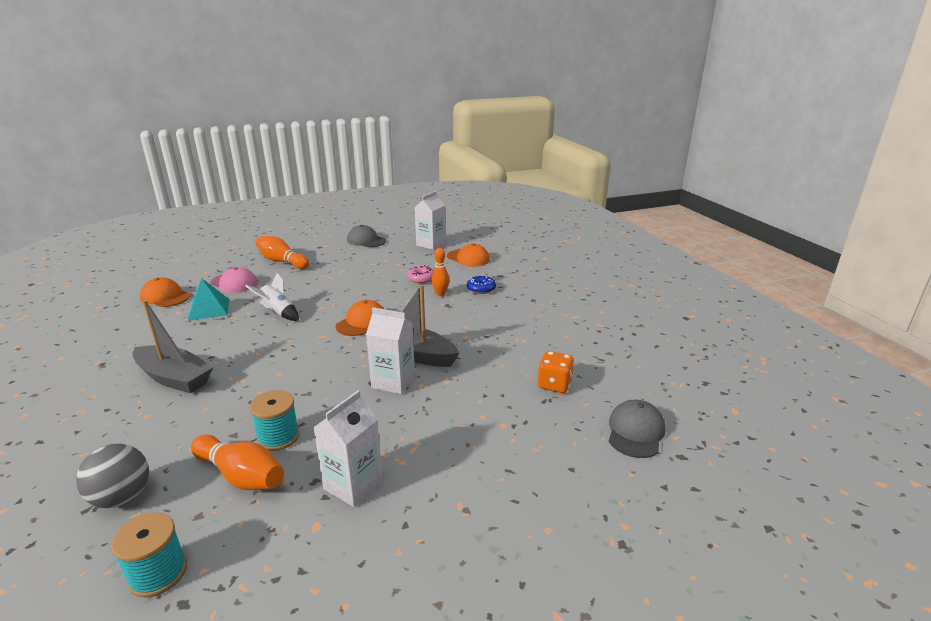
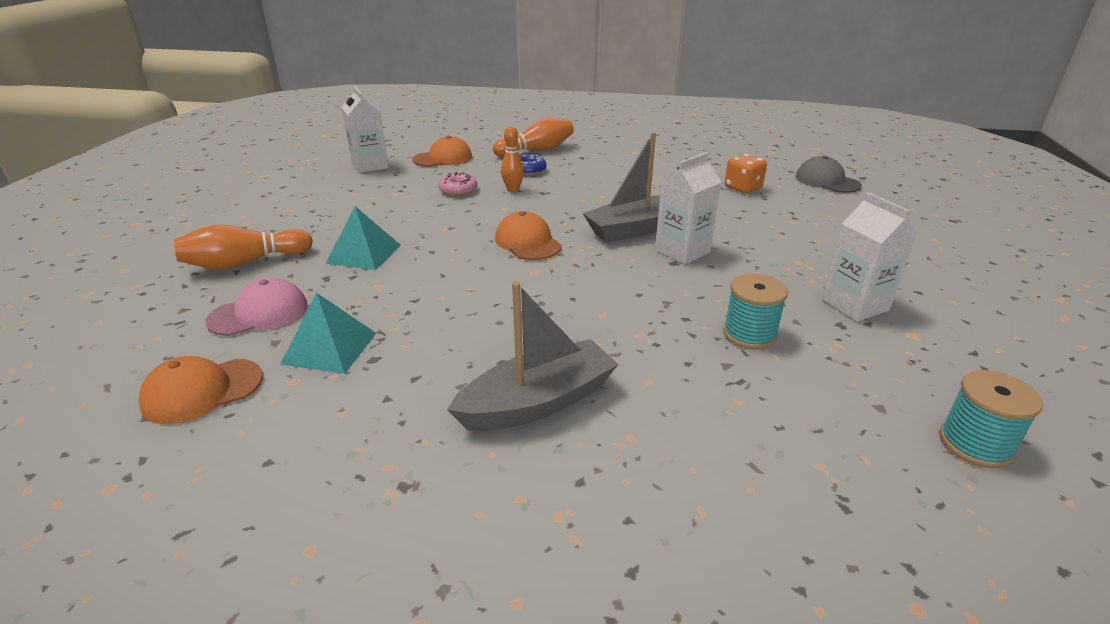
camera: 60 degrees left, 5 degrees up
grey ball [76,444,149,508] -> none
orange bowling pin [191,435,284,490] -> orange bowling pin moved to [493,118,574,157]
white rocket [245,273,299,321] -> none
grey cap [347,225,386,247] -> none
none -> turquoise pyramid [326,206,400,270]

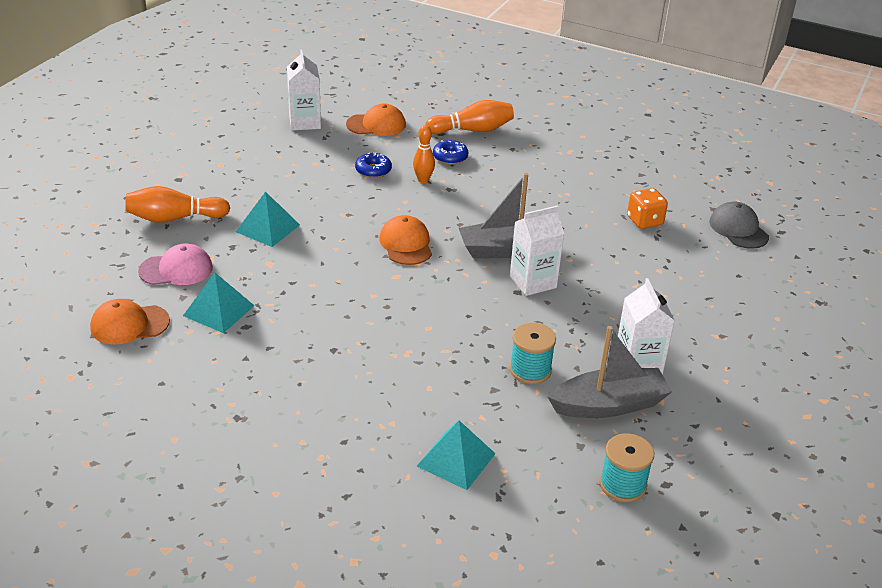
camera: 15 degrees right, 5 degrees up
pink donut [438,172,477,196] -> blue donut [355,153,392,178]
grey boat [447,281,619,431] -> grey boat moved to [547,326,672,418]
none -> turquoise pyramid [417,420,496,490]

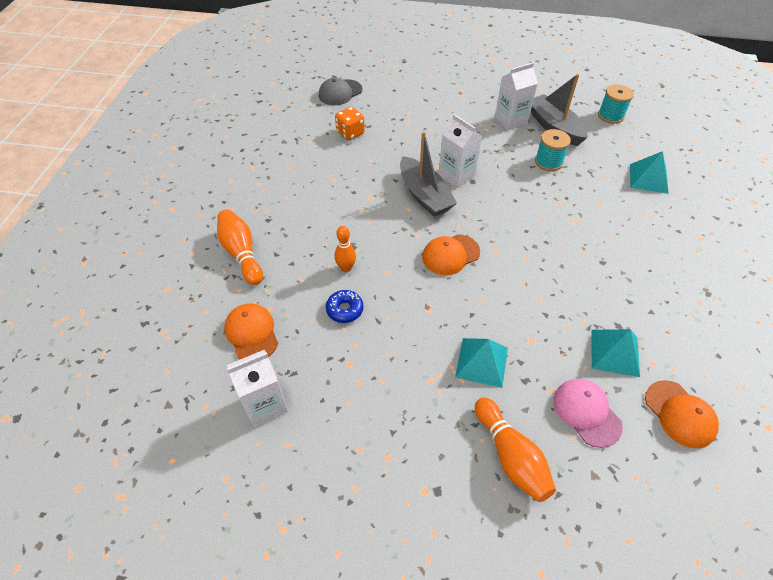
camera: 105 degrees left, 15 degrees up
blue donut [433,140,468,165] -> none

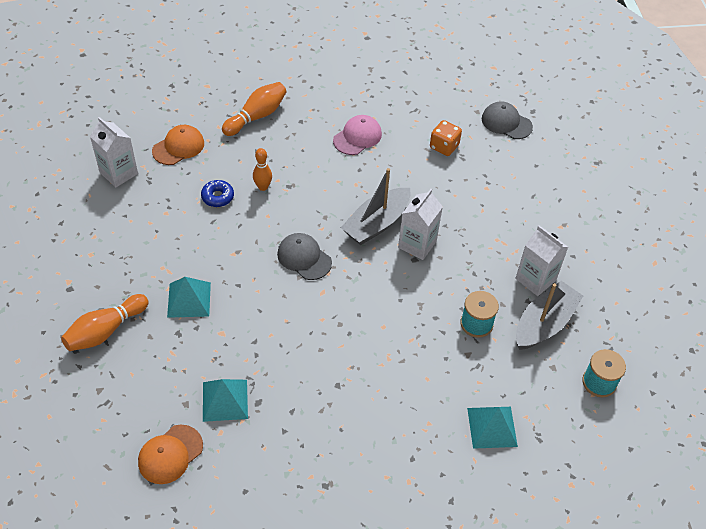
camera: 70 degrees right, 0 degrees up
orange cap [422,234,480,275] -> grey cap [277,233,332,280]
pink cap [553,379,623,448] -> pink cap moved to [333,115,382,155]

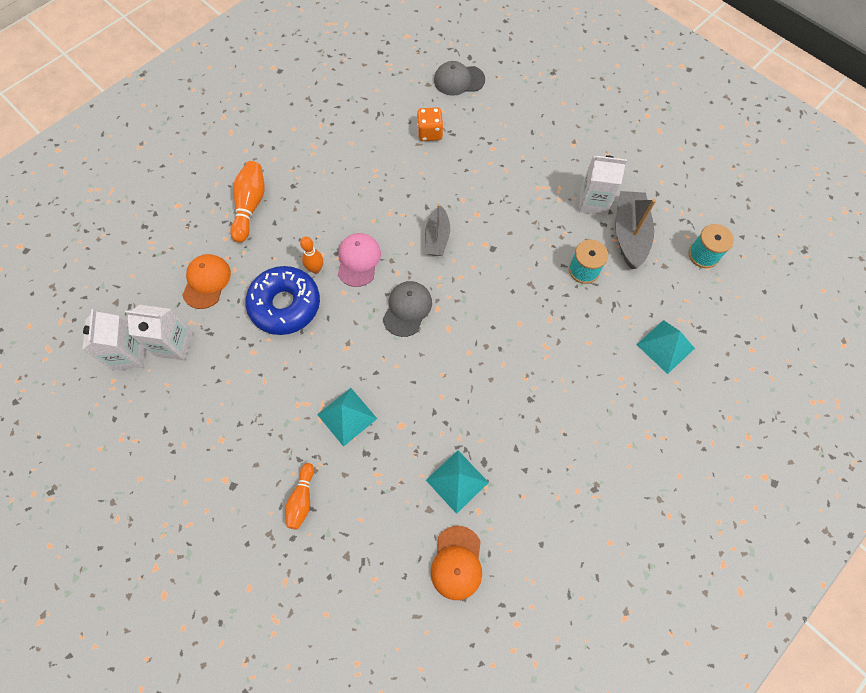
camera: 35 degrees left, 15 degrees up
orange bowling pin [61,294,149,351] -> orange bowling pin [285,463,314,530], size x0.65
blue donut [201,180,234,207] -> blue donut [245,266,320,335], size x2.08
grey cap [277,233,332,280] -> grey cap turned 105 degrees clockwise [383,281,432,337]
pink cap [333,115,382,155] -> pink cap moved to [338,233,381,287]
grey boat [341,168,411,245] -> grey boat [425,204,450,256], size x0.65
white carton [398,189,443,260] -> white carton moved to [82,309,145,370]

